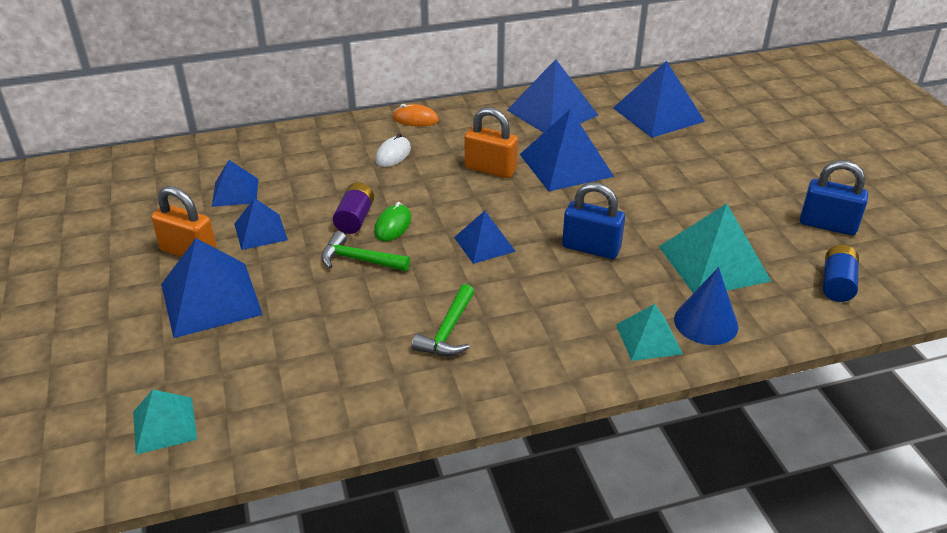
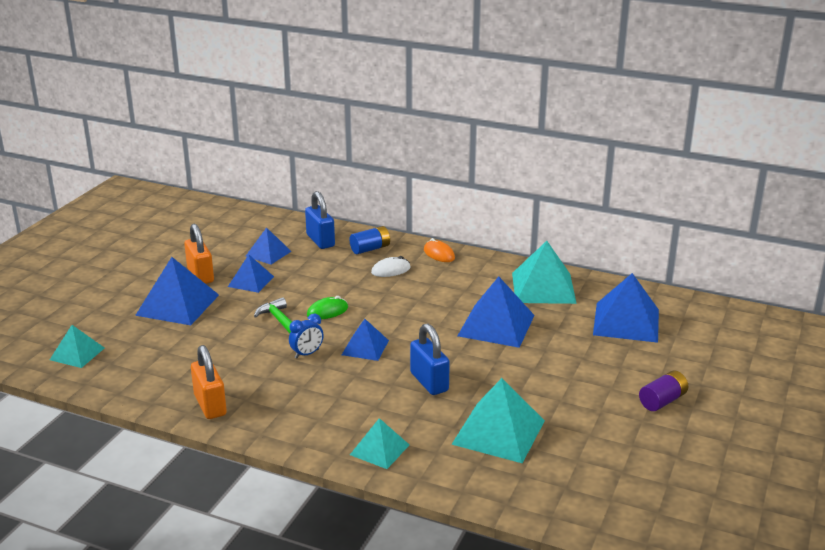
camera: 40 degrees right, 10 degrees down
purple battery [333,182,374,234] -> purple battery moved to [639,371,688,411]
green hammer [412,284,474,356] -> none
orange padlock [464,107,518,178] -> orange padlock moved to [191,345,227,419]
blue pyramid [507,59,599,133] -> turquoise pyramid [512,241,577,304]
blue cone [674,267,738,345] -> none
blue padlock [800,160,868,235] -> blue padlock moved to [305,191,335,249]
blue battery [823,245,859,302] -> blue battery moved to [349,226,390,254]
none -> blue clock [289,313,324,358]

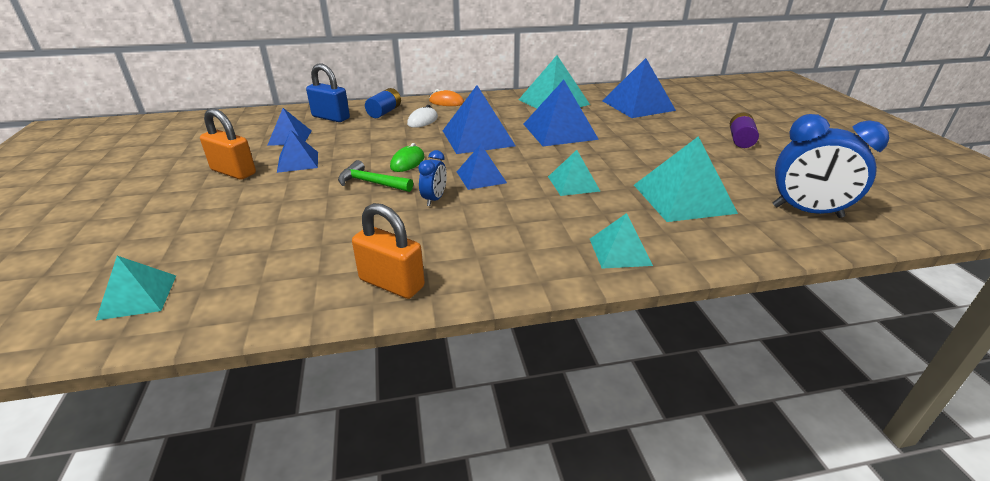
camera: 35 degrees left, 5 degrees up
blue pyramid [135,257,219,325] -> blue pyramid moved to [443,85,516,154]
blue padlock [410,323,450,395] -> turquoise pyramid [548,150,600,196]
none -> blue clock [773,114,889,218]

